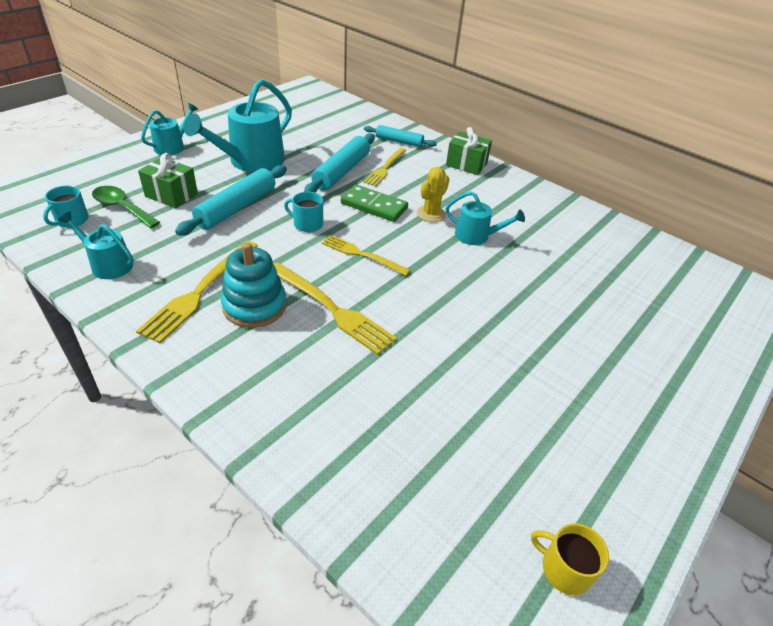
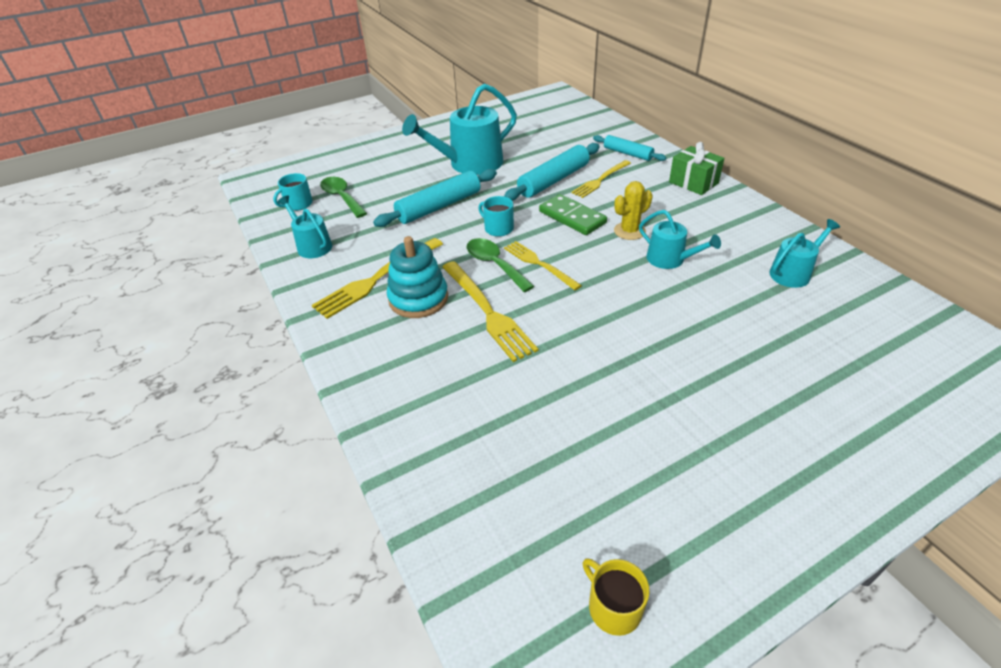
camera: 25 degrees right, 0 degrees up
green gift [138,153,198,208] -> none
turquoise watering can [141,103,198,155] -> turquoise watering can moved to [769,219,840,288]
none -> green spoon [467,238,534,292]

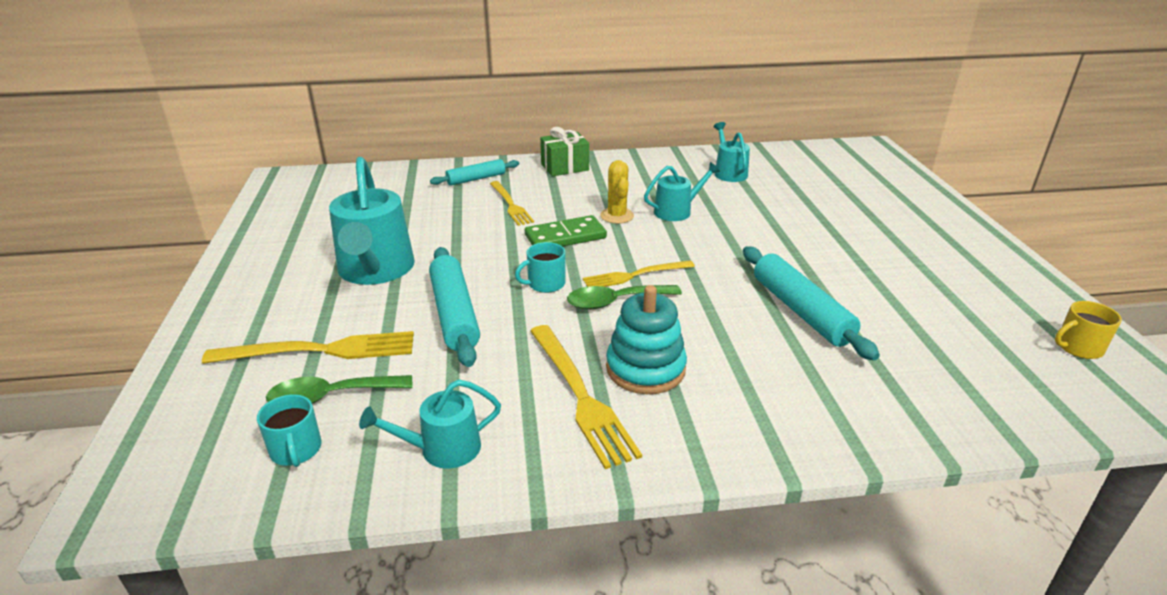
camera: 70 degrees left, 10 degrees down
yellow fork [442,261,538,362] -> yellow fork moved to [202,331,414,364]
turquoise rolling pin [504,143,600,201] -> turquoise rolling pin moved to [743,246,880,361]

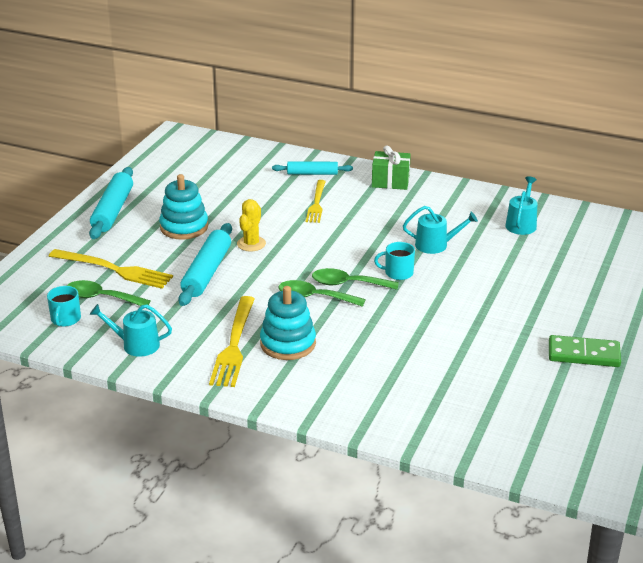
camera: 30 degrees right, 0 degrees up
turquoise watering can [329,157,415,285] -> turquoise stacking toy [159,174,208,240]
turquoise mug [515,242,566,293] -> turquoise mug moved to [374,242,415,280]
green domino [525,215,607,247] -> green domino moved to [549,335,621,367]
yellow fork [583,260,695,287] -> green spoon [312,268,399,290]
yellow cactus [600,160,634,224] -> yellow cactus moved to [237,199,266,251]
turquoise rolling pin [743,246,880,361] -> turquoise rolling pin moved to [89,167,133,239]
yellow mug [1055,301,1122,359] -> none

